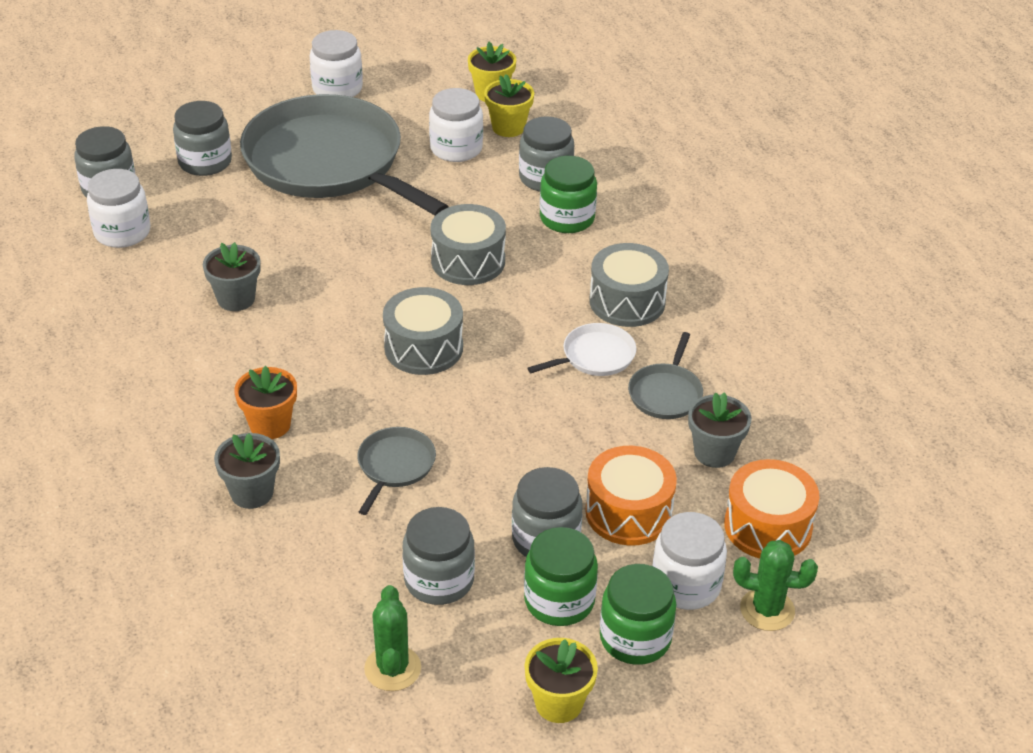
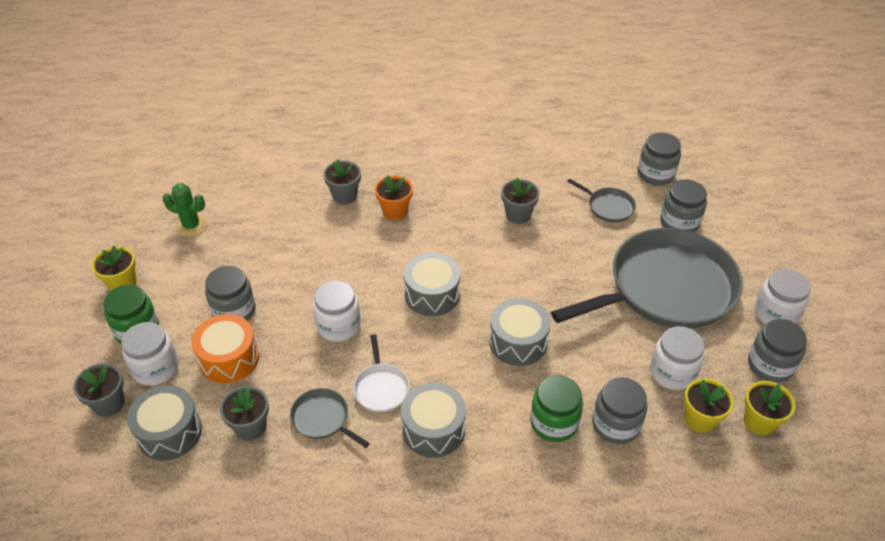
camera: 110 degrees right, 5 degrees up
white jar [87,169,150,248] -> white jar moved to [313,280,361,342]
grey pan [357,427,436,515] -> grey pan moved to [567,179,636,222]
grey jar [403,507,475,605] -> grey jar moved to [748,319,807,383]
green jar [524,527,598,626] -> none
orange drum [724,459,820,558] -> grey drum [127,385,202,461]
green cactus [733,540,818,631] -> grey flower pot [73,363,125,417]

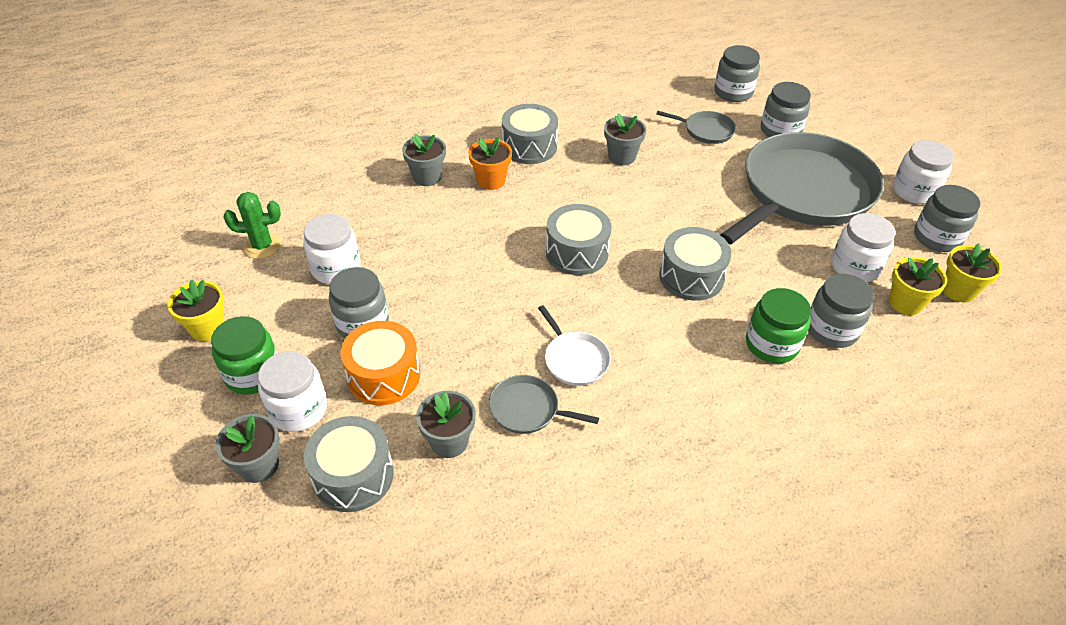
camera: 20 degrees left, 0 degrees up
white jar [313,280,361,342] -> white jar moved to [303,214,361,284]
grey drum [401,382,466,458] -> grey drum moved to [502,104,558,164]

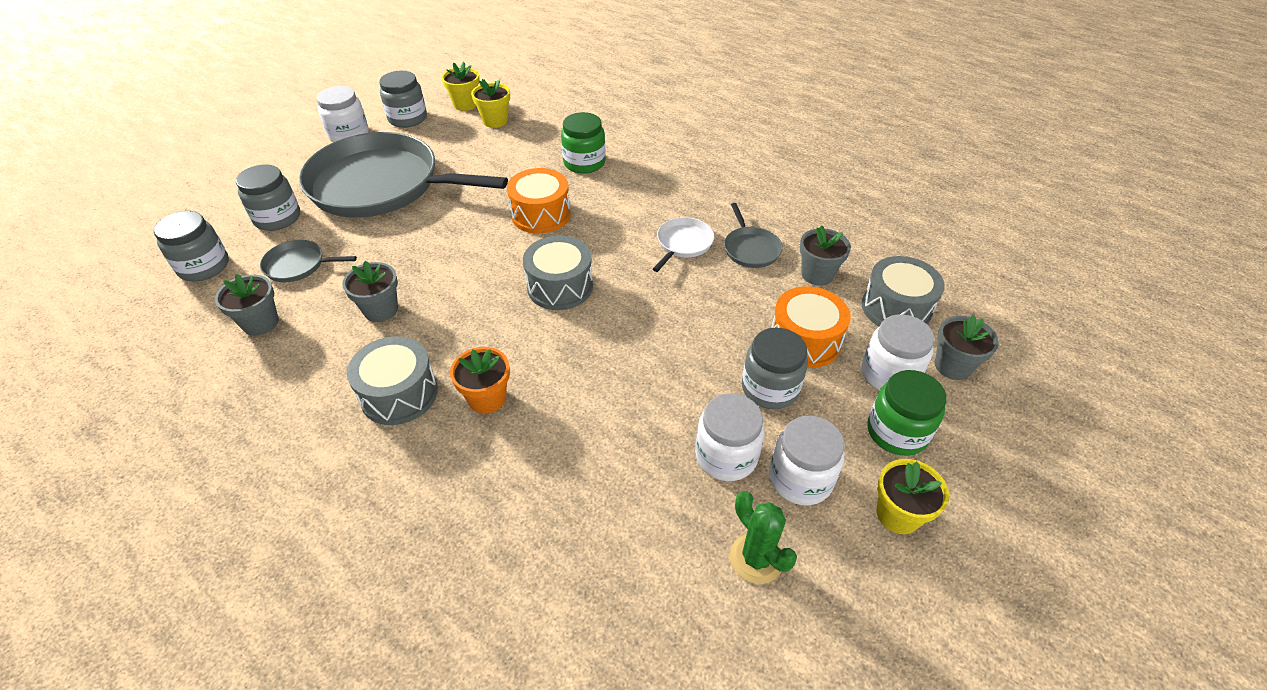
camera: 120 degrees left, 0 degrees up
grey flower pot [402,134,446,186] -> grey flower pot moved to [215,274,279,336]
grey pan [656,111,736,144] -> grey pan turned 75 degrees counterclockwise [260,240,357,282]
grey drum [659,227,731,301] -> orange drum [507,168,571,234]
grey jar [808,274,874,348] -> none
white jar [831,213,895,282] -> white jar moved to [769,416,845,506]

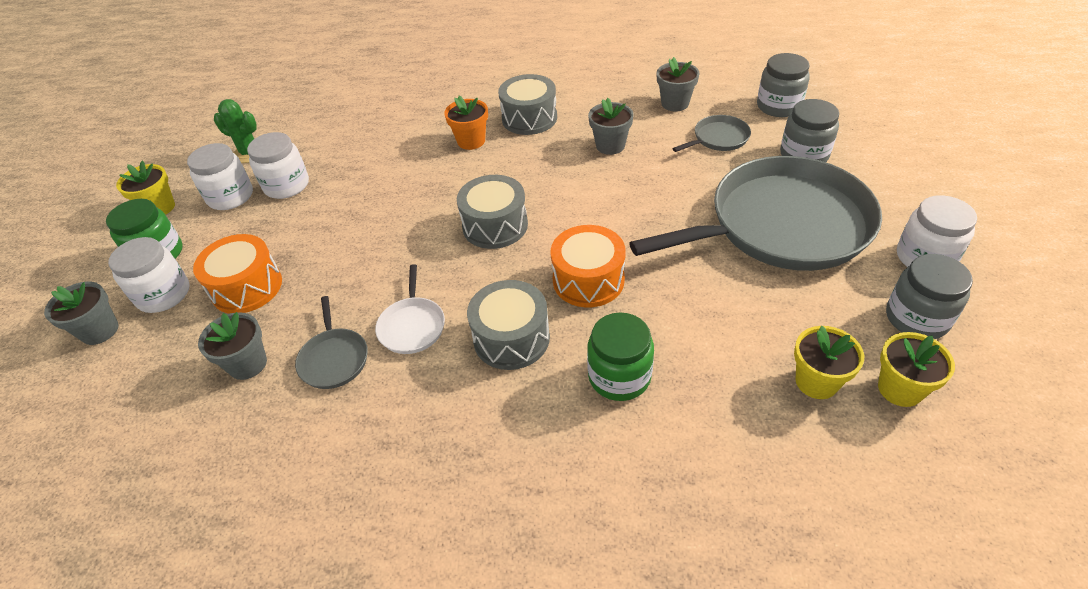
camera: 150 degrees right, 0 degrees up
grey pan [724,203,783,268] -> grey pan turned 150 degrees counterclockwise [295,296,368,389]
grey jar [742,327,808,409] -> none
grey drum [862,256,945,326] -> grey drum moved to [467,280,550,370]

